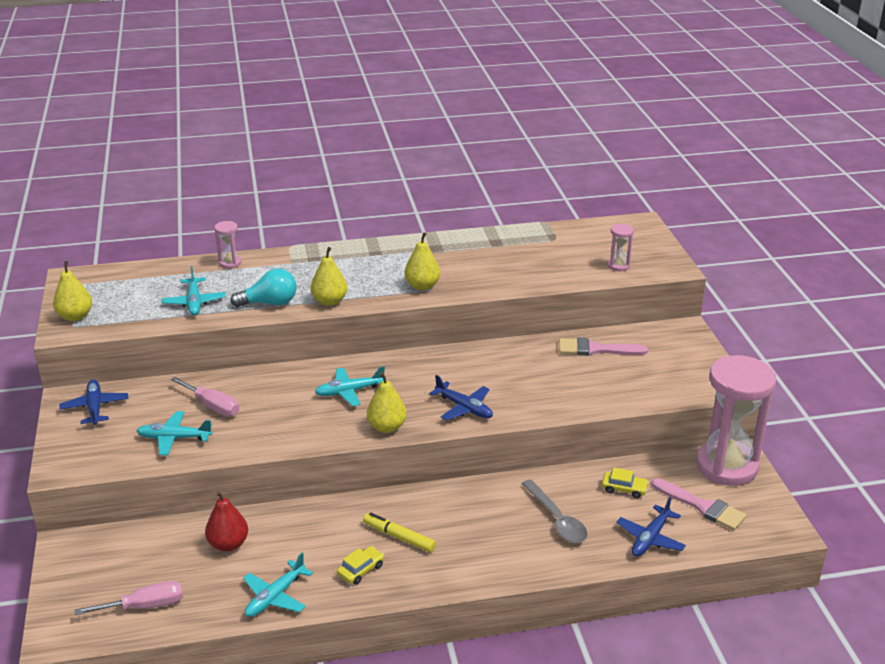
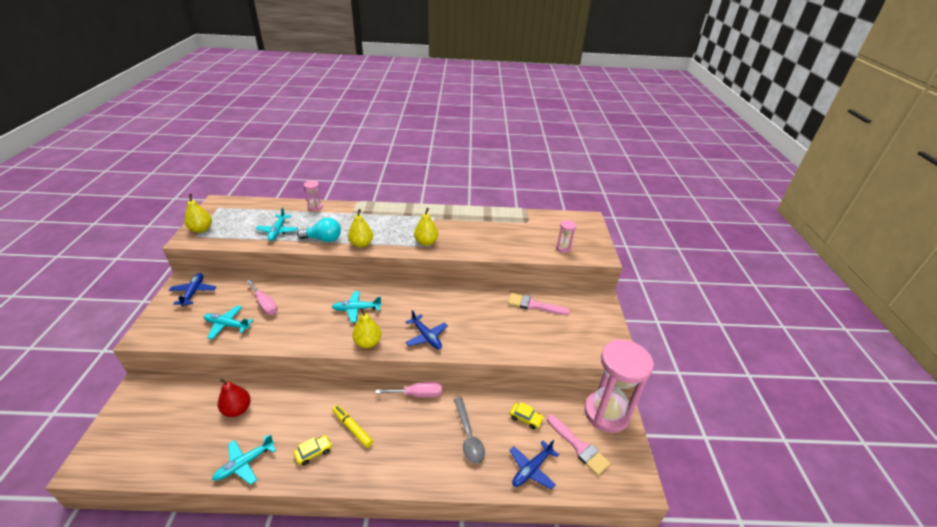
camera: 10 degrees right, 5 degrees up
pink screwdriver [75,581,183,615] -> pink screwdriver moved to [376,382,442,397]

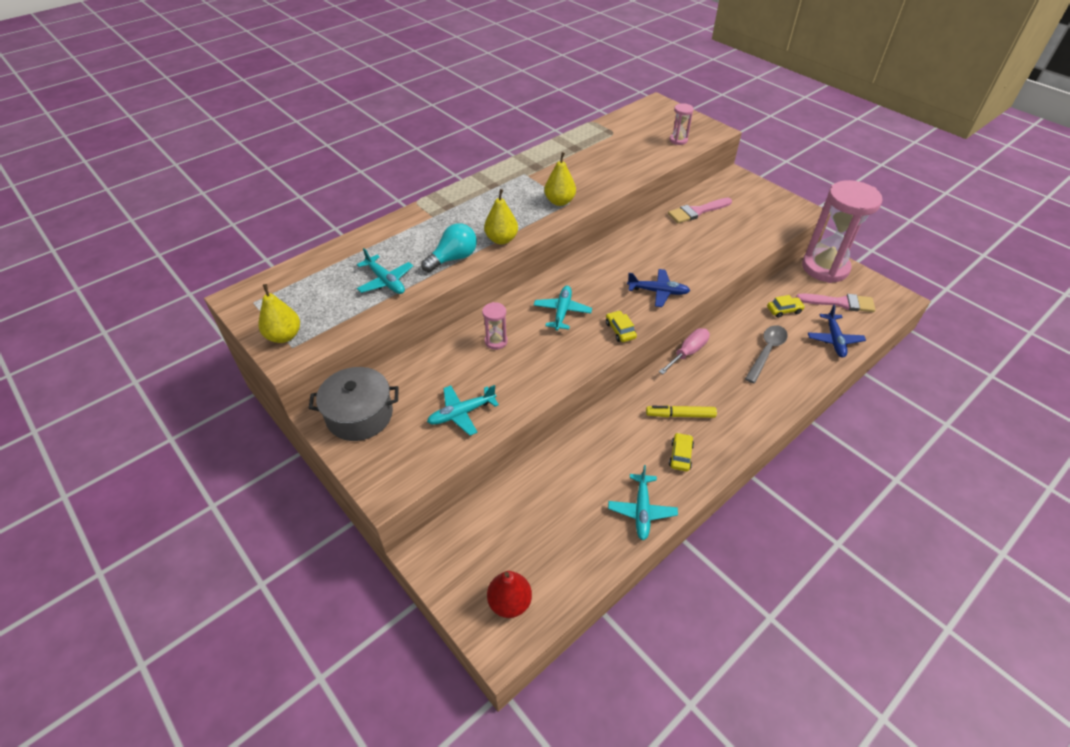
camera: 40 degrees left, 10 degrees up
blue plane [169,273,216,307] -> grey pot [309,367,399,441]
red pear [218,379,251,417] -> red pear moved to [487,571,532,618]
pink screwdriver [247,280,278,315] -> none
pink hourglass [304,180,323,211] -> pink hourglass moved to [482,302,508,350]
turquoise plane [332,291,382,323] -> turquoise plane turned 150 degrees clockwise [534,285,592,331]
yellow pear [352,308,381,348] -> yellow car [606,310,637,342]
grey spoon [454,397,485,464] -> grey spoon turned 90 degrees counterclockwise [745,325,788,383]

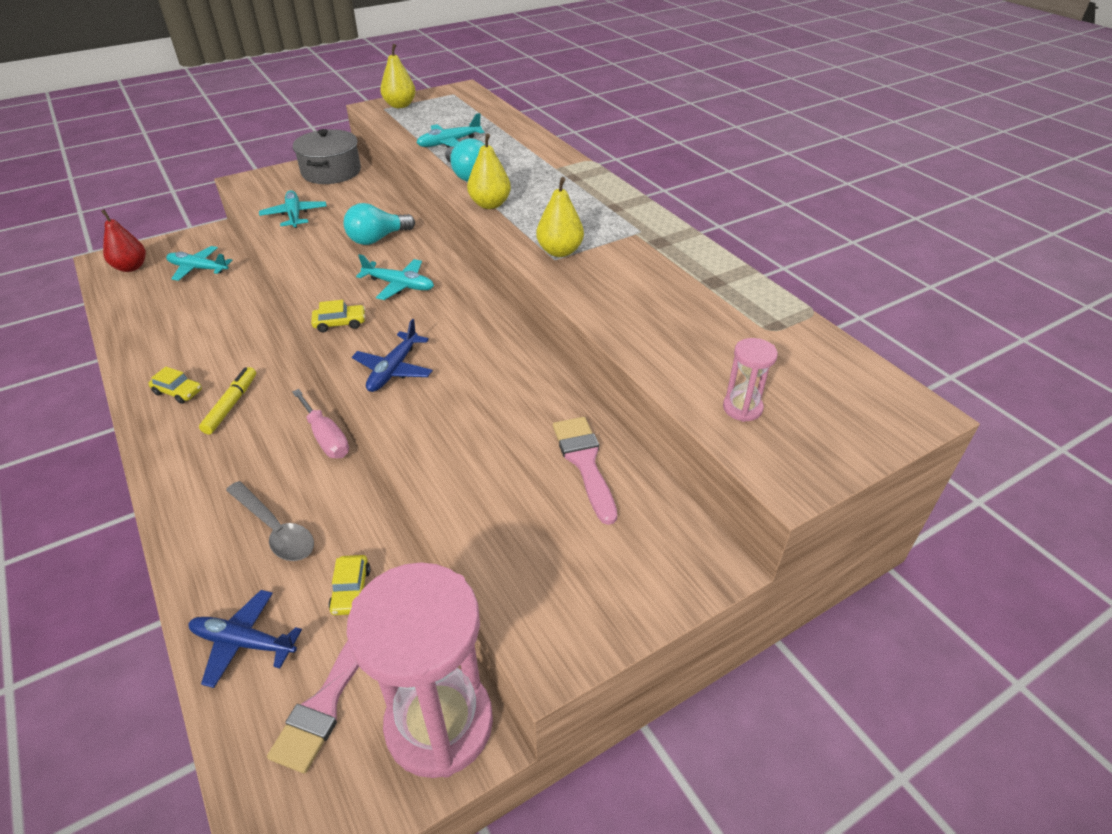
camera: 100 degrees right, 5 degrees down
pink hourglass [482,302,508,350] -> turquoise light bulb [344,203,415,245]
turquoise plane [608,465,678,540] -> turquoise plane moved to [166,246,233,281]

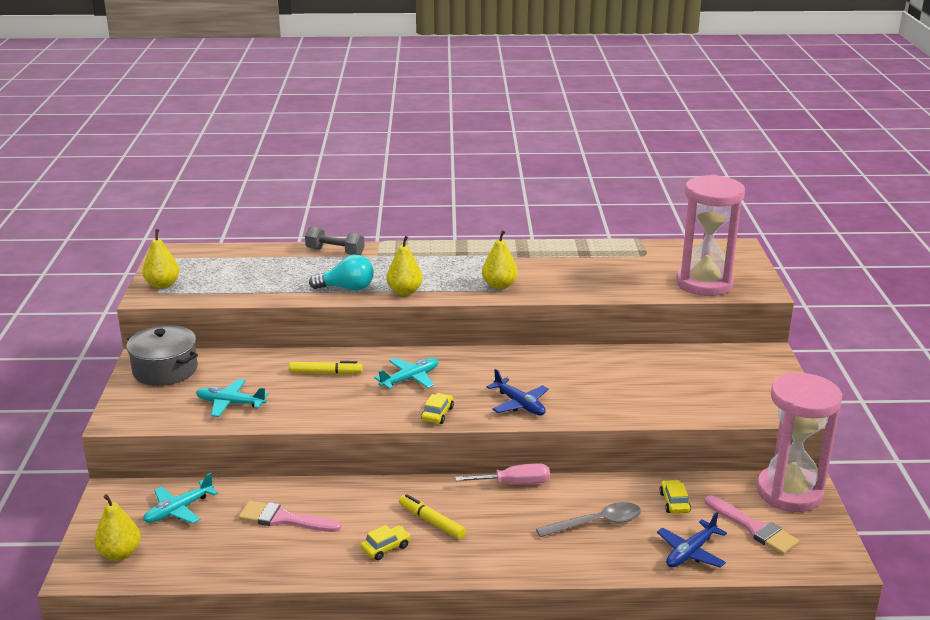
camera: 60 degrees left, 15 degrees down
red pear [101,209,146,272] -> yellow pear [94,494,141,561]
yellow car [328,555,371,615] -> yellow car turned 120 degrees counterclockwise [659,480,691,514]
turquoise light bulb [344,203,415,245] -> yellow marker [289,361,363,374]
turquoise plane [417,113,485,148] -> none
pink brush [553,417,617,525] -> pink brush moved to [238,501,341,532]
pink hourglass [723,338,778,422] -> pink hourglass [676,175,745,296], size x2.44
none -> grey dumbbell [305,226,365,255]

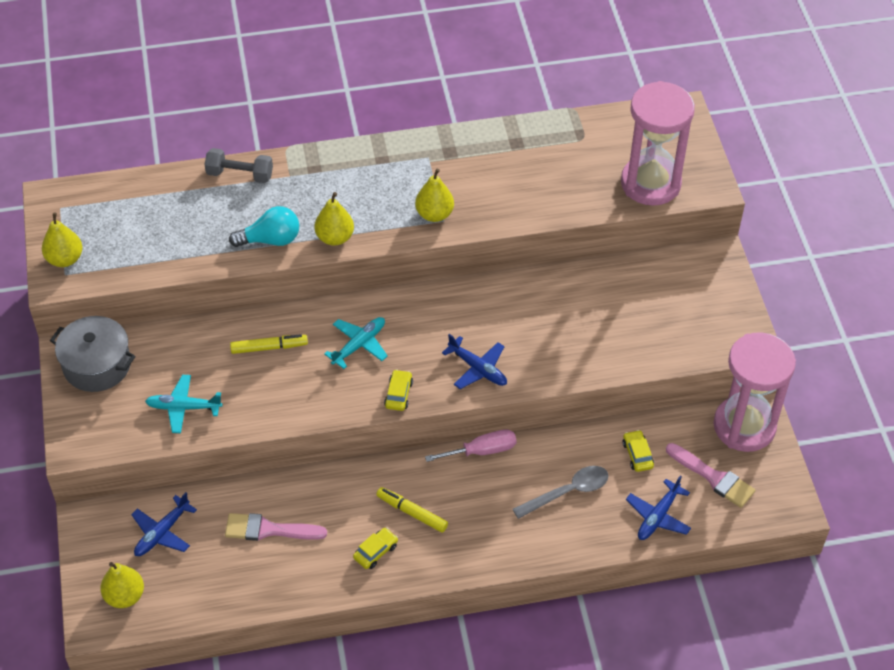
camera: 10 degrees left, 25 degrees up
turquoise plane [143,473,218,524] -> blue plane [131,492,197,556]

